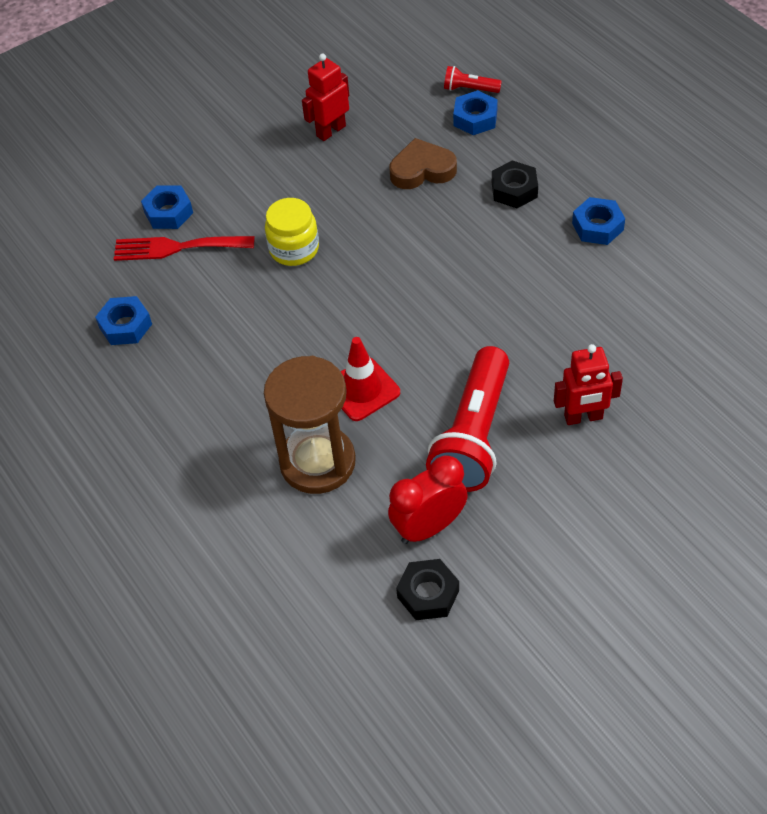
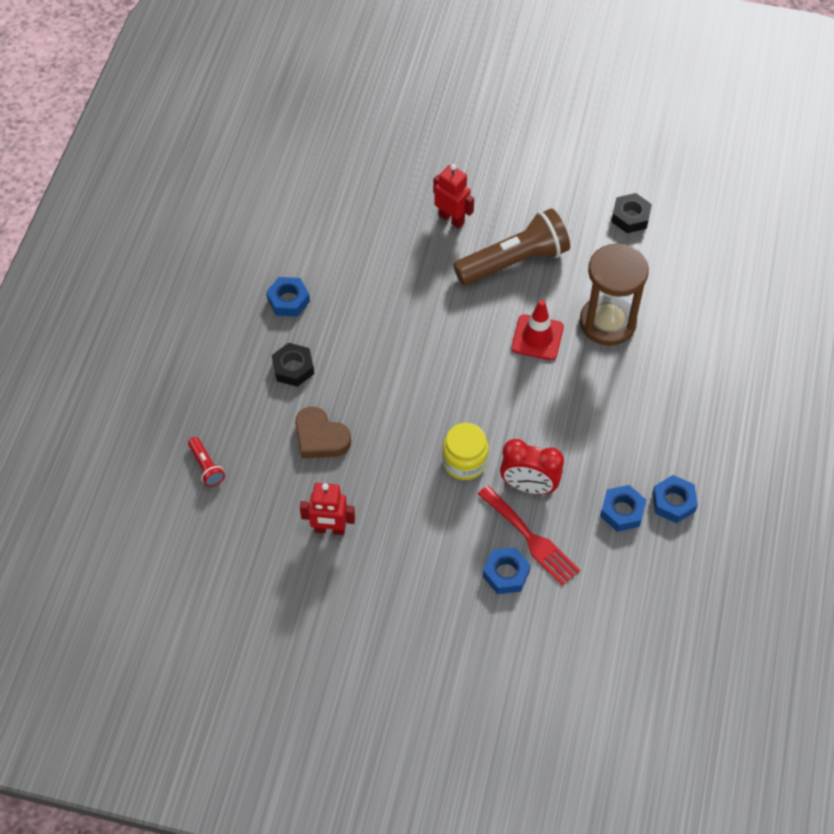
camera: 135 degrees left, 5 degrees up
red clock [388,455,468,544] -> red clock moved to [500,439,564,494]
red flashlight [426,346,509,492] -> brown flashlight [453,208,570,285]
blue nut [453,90,498,135] -> blue nut moved to [652,475,698,523]

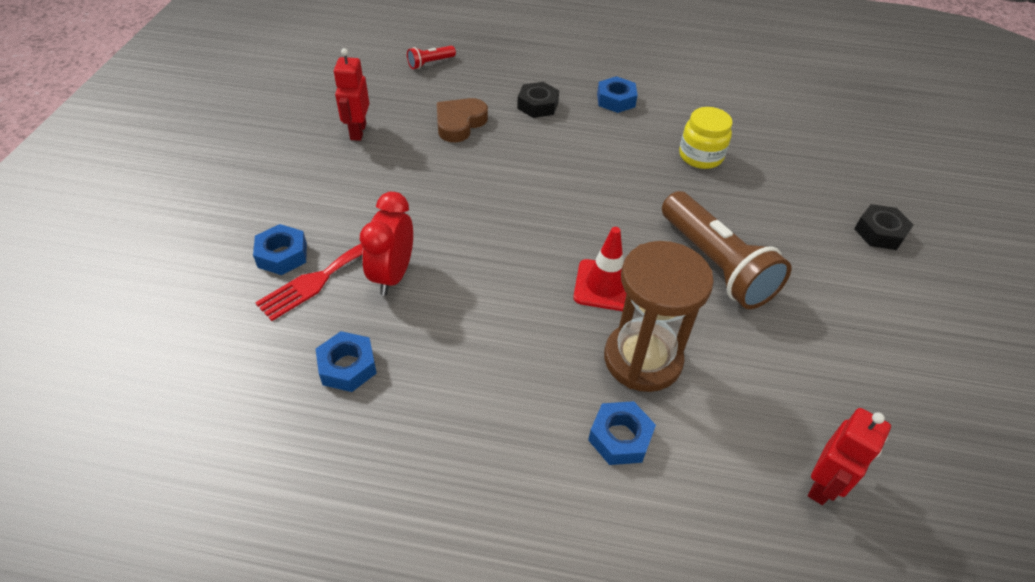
camera: 85 degrees right, 10 degrees down
red robot [433,164,474,229] -> red robot moved to [808,408,891,505]
yellow jar [442,423,489,480] -> yellow jar moved to [679,107,733,169]
black nut [611,193,652,233] -> black nut moved to [854,204,914,250]
blue nut [652,475,698,523] -> blue nut moved to [588,401,656,465]

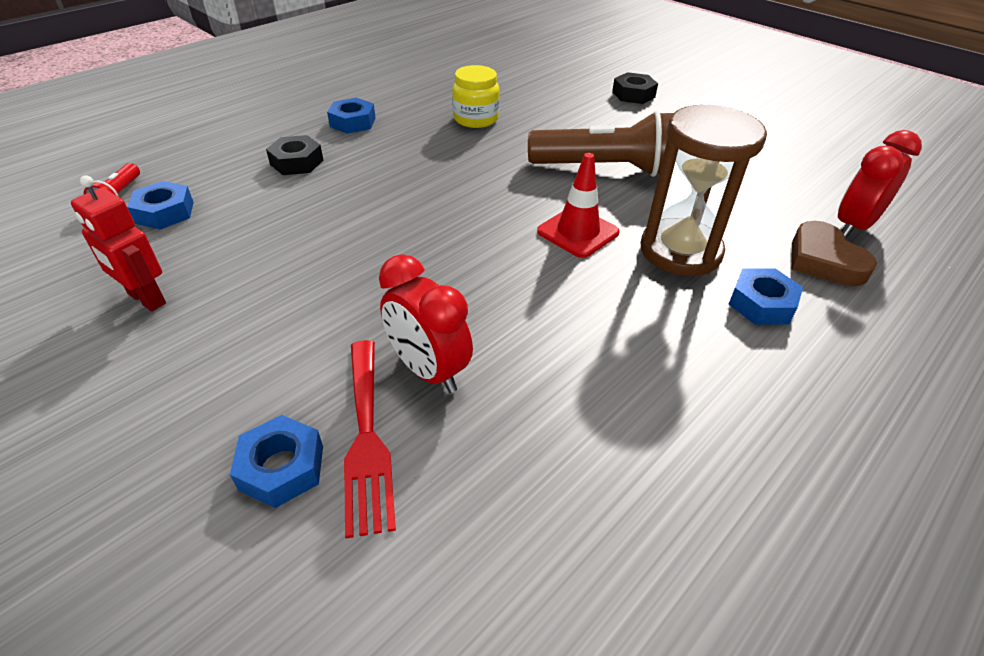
camera: 55 degrees left, 5 degrees down
blue nut [316,331,377,392] -> blue nut moved to [127,181,194,229]
brown heart [437,98,488,142] -> brown heart moved to [791,221,877,286]
red robot [808,408,891,505] -> red clock [838,130,922,238]

